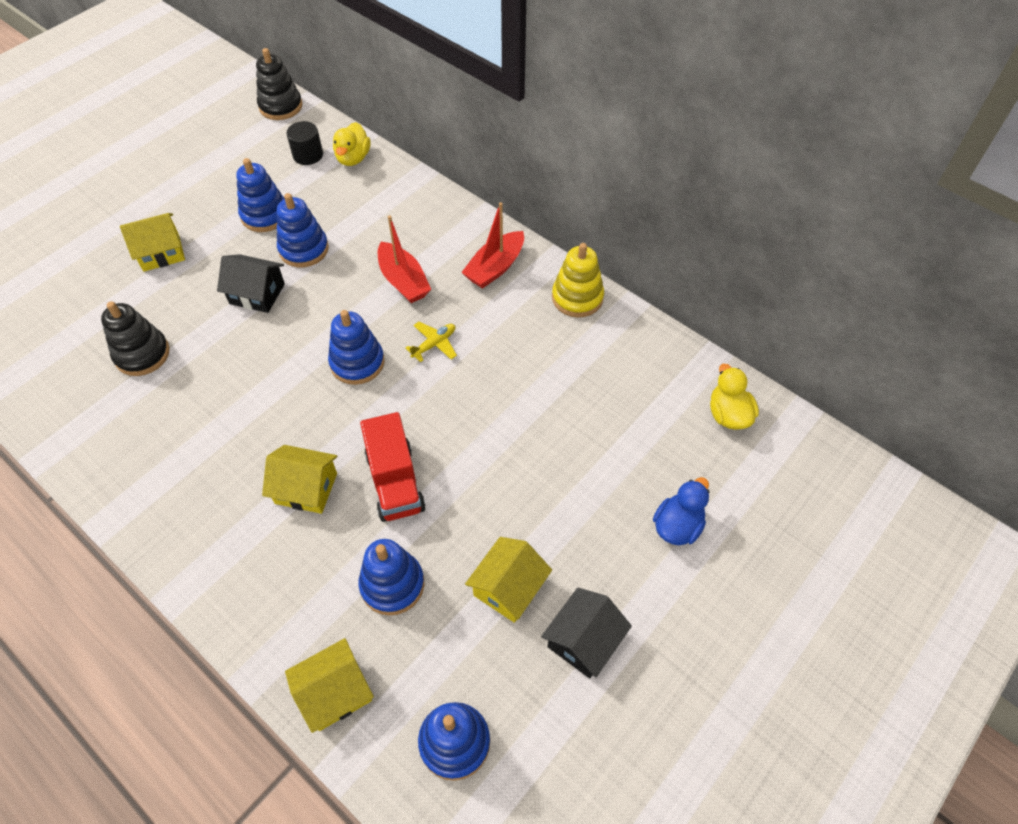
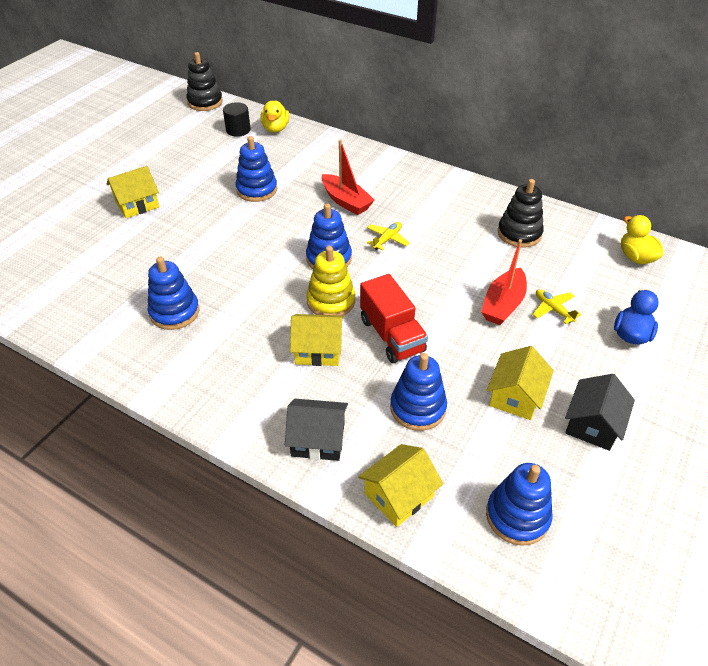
camera: 10 degrees left, 10 degrees down
black stacking toy [101,301,170,376] -> black stacking toy moved to [498,179,544,248]
black house [217,254,285,313] -> black house moved to [285,399,348,461]
blue stacking toy [236,158,285,232] -> blue stacking toy moved to [148,257,199,330]
red boat [461,202,524,289] -> red boat moved to [481,239,527,325]
yellow stacking toy [552,243,604,318] -> yellow stacking toy moved to [306,246,355,316]
none -> yellow plane [532,289,581,324]

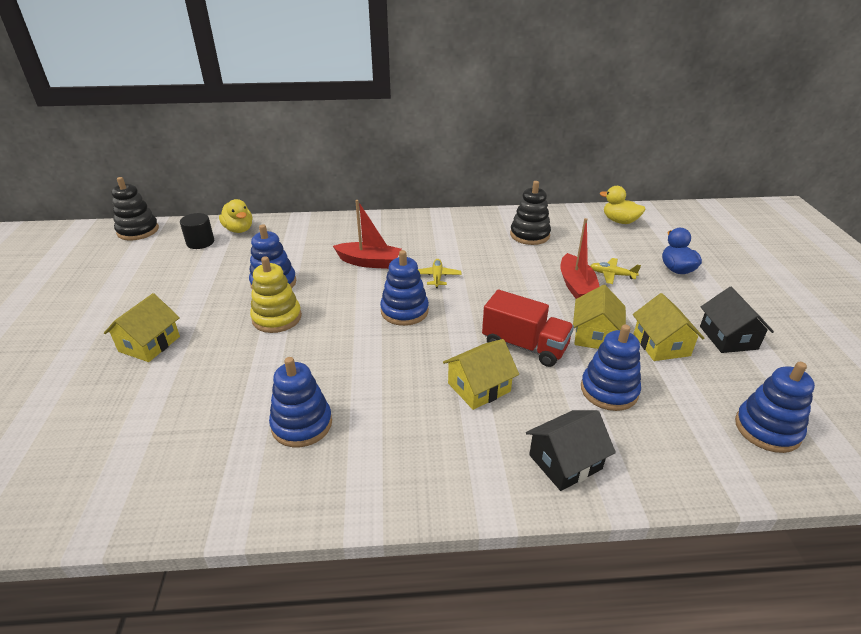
camera: 35 degrees left, 10 degrees down
yellow stacking toy [306,246,355,316] -> yellow stacking toy moved to [250,256,302,333]
yellow house [358,444,443,527] -> yellow house moved to [573,285,626,349]

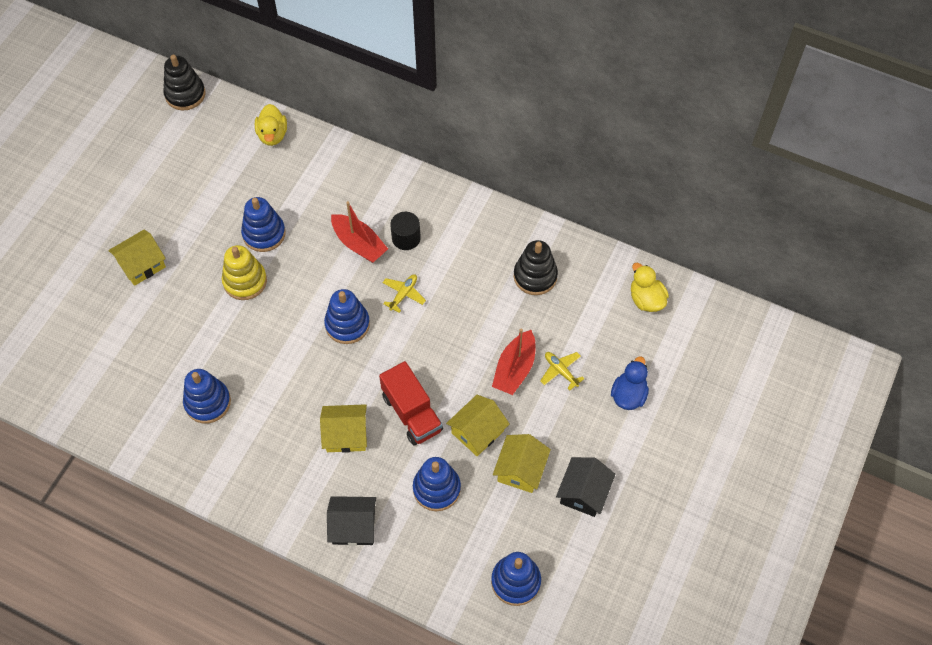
camera: 30 degrees right, 25 degrees up
black cylinder [180,213,214,249] -> black cylinder moved to [390,212,421,250]

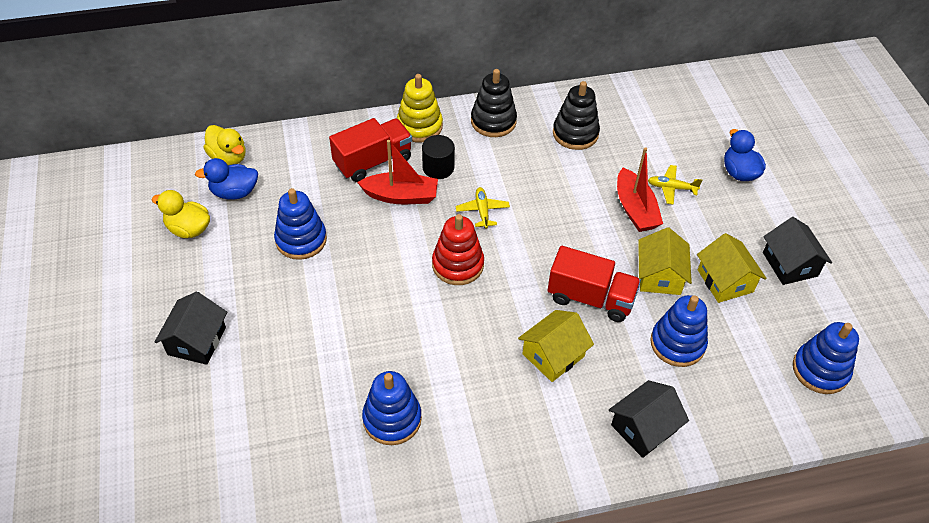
camera: 40 degrees left, 10 degrees down
yellow house [108,229,166,286] -> black house [155,292,227,365]
black stacking toy [163,55,205,111] -> black stacking toy moved to [471,69,517,137]
yellow stacking toy [222,245,267,300] -> yellow stacking toy moved to [397,74,443,143]
blue stacking toy [324,289,370,344] -> red stacking toy [432,214,484,285]
yellow duck [631,263,669,312] -> yellow duck moved to [152,190,210,238]
none -> blue duck [195,158,258,200]
none -> red truck [329,118,412,182]

